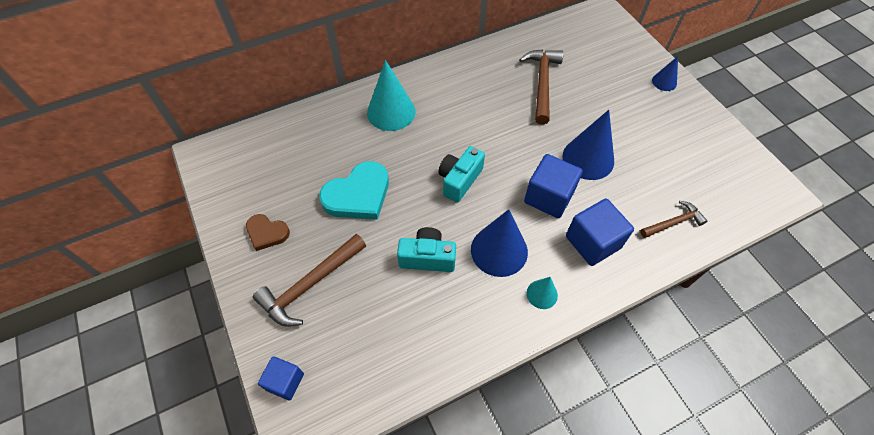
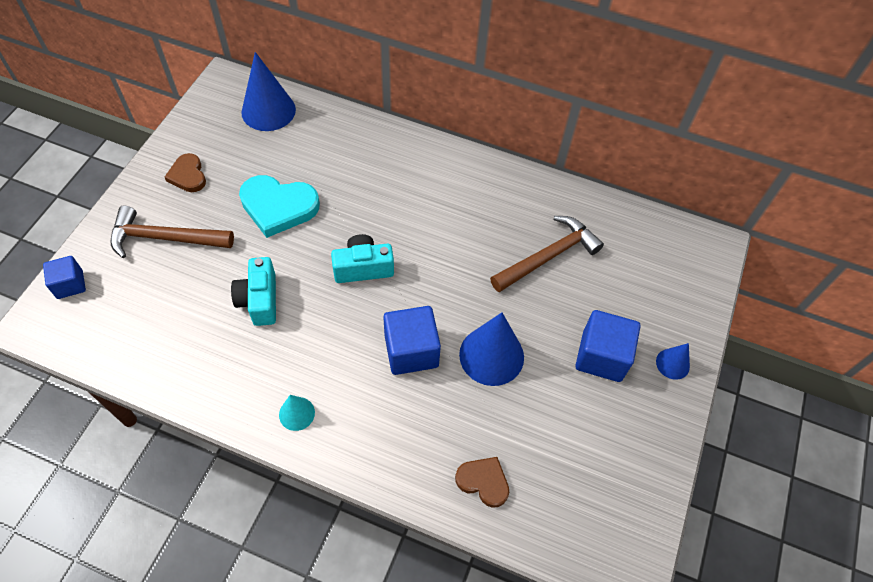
camera: 45 degrees right, 0 degrees up
turquoise cone [367,60,415,131] -> none
turquoise camera [397,227,456,272] -> turquoise camera turned 150 degrees counterclockwise [231,257,276,326]
blue cone [471,209,528,277] -> blue cone moved to [242,52,296,131]
blue cube [566,198,634,266] -> blue cube moved to [575,310,641,382]
brown hammer [640,201,708,238] -> brown heart [455,457,509,508]

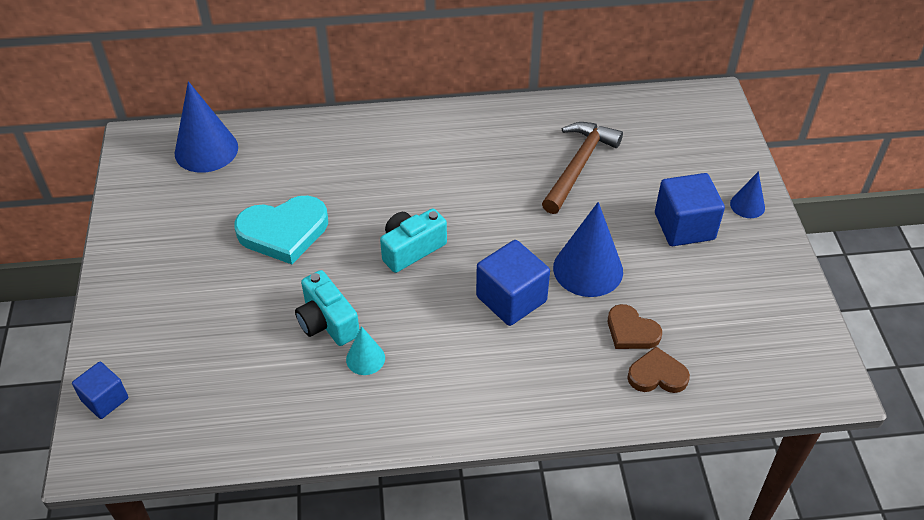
camera: 25 degrees left, 10 degrees down
brown hammer [110,205,234,258] -> none
brown heart [165,153,206,192] -> brown heart moved to [608,304,662,349]
turquoise cone [279,395,315,431] -> turquoise cone moved to [346,326,385,375]

